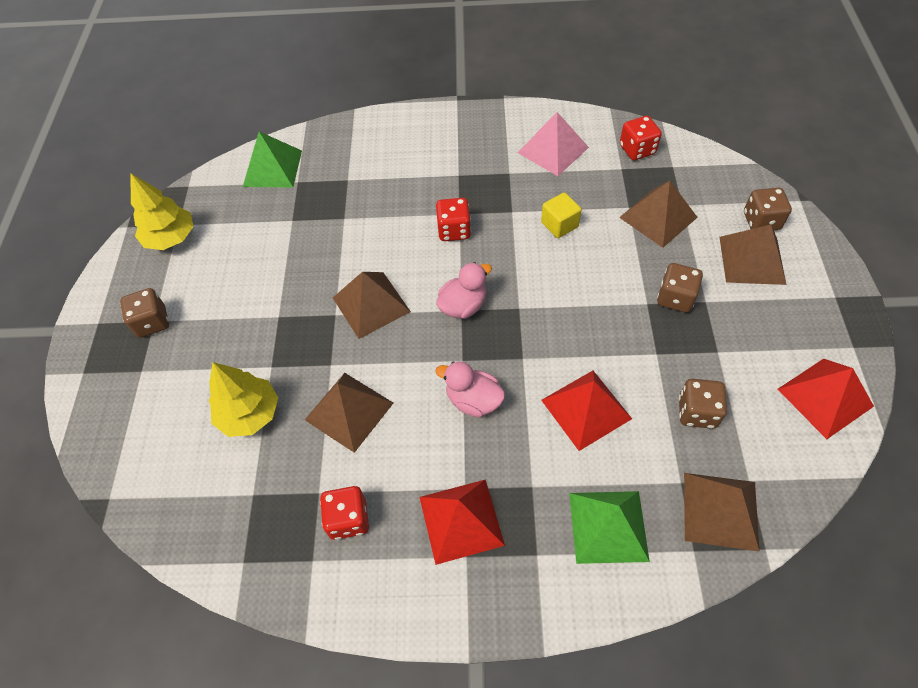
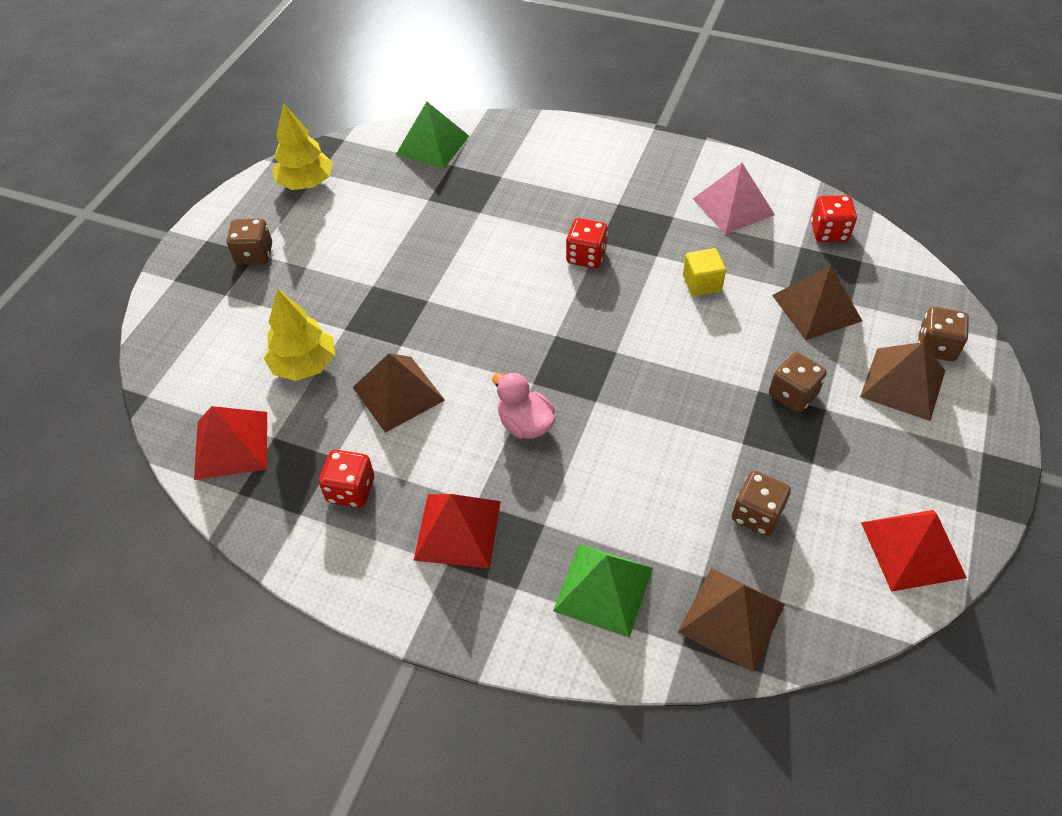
camera: 20 degrees right, 5 degrees down
brown pyramid [333,272,411,339] -> none
pink duck [436,262,492,319] -> none
red pyramid [541,371,632,451] -> red pyramid moved to [194,406,267,480]

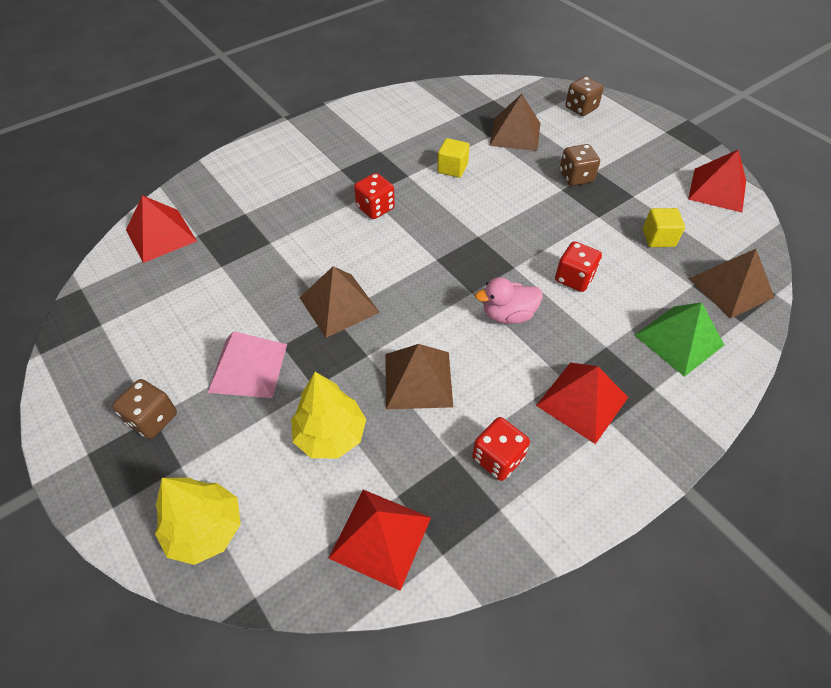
camera: 60 degrees left, 0 degrees up
yellow tree [272,104,333,190] -> yellow tree moved to [155,478,241,565]
green pyramid [396,102,469,169] -> red pyramid [126,195,197,263]
pink pyramid [693,163,775,235] -> pink pyramid moved to [208,331,287,398]
brown dice [732,471,791,536] -> yellow cube [643,208,685,247]
red dice [811,195,857,242] -> red dice moved to [555,241,602,292]
brown pyramid [860,342,945,421] -> brown pyramid moved to [299,266,380,338]

